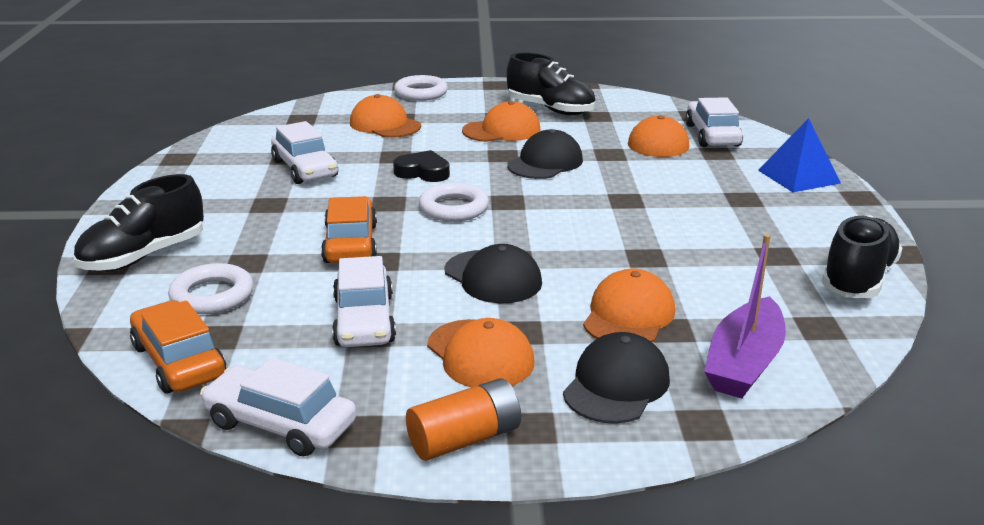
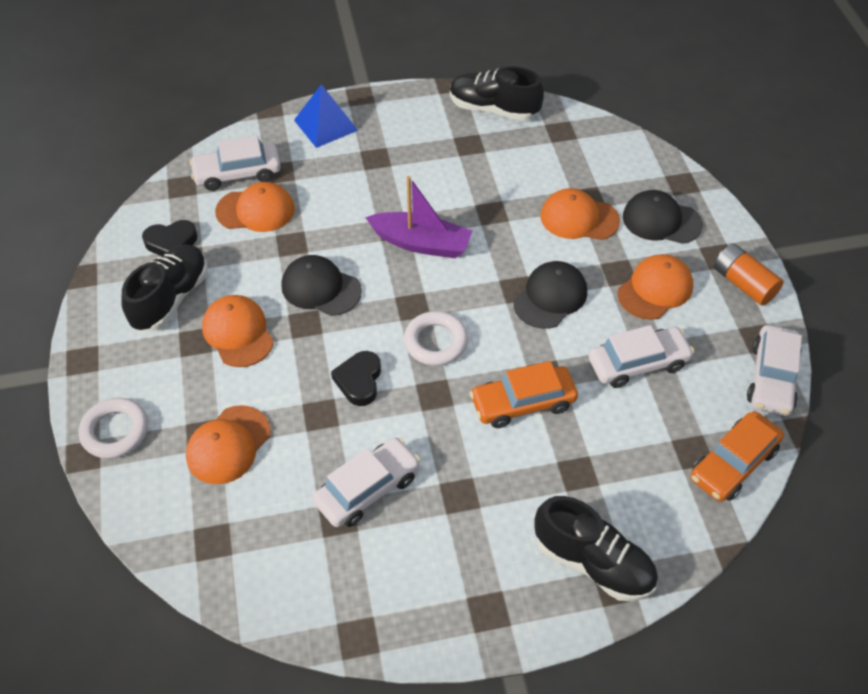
camera: 100 degrees left, 25 degrees up
white ring [168,263,254,314] -> none
purple boat [704,234,786,398] -> purple boat moved to [365,176,472,258]
none -> black heart [142,220,198,257]

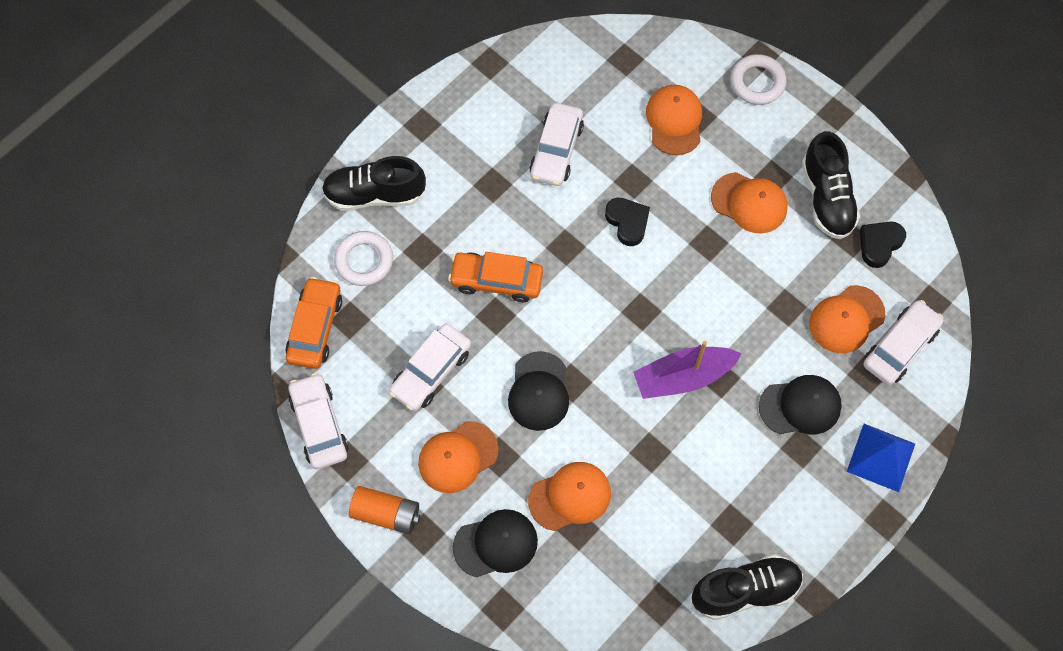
camera: 145 degrees right, 15 degrees up
black cap [281,255,362,316] -> black cap moved to [759,375,842,435]
white ring [404,311,468,366] -> white ring moved to [334,231,393,286]
orange car [470,361,578,428] -> orange car turned 120 degrees counterclockwise [448,252,543,302]
orange cap [618,254,693,320] -> orange cap turned 45 degrees clockwise [418,421,499,493]

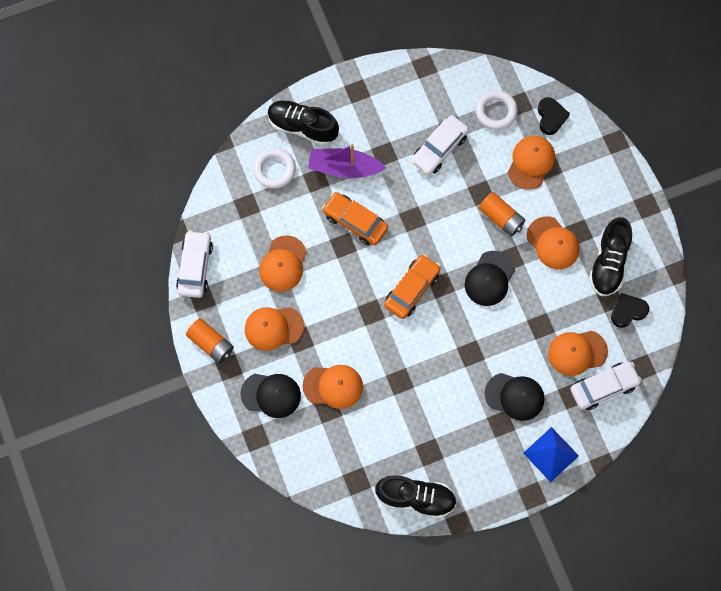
camera: 25 degrees right, 5 degrees up
orange car [285,277,342,369] -> orange car moved to [384,254,441,319]
white car [389,323,471,411] -> orange cap [259,235,307,292]
black cap [508,351,569,431] -> black cap moved to [465,251,515,306]
black heart [605,198,650,246] -> black heart moved to [538,97,570,135]
purple boat [633,341,742,399] -> purple boat moved to [308,144,386,178]
white ring [730,54,786,105] -> white ring moved to [475,90,518,130]
none -> orange battery [479,192,525,236]

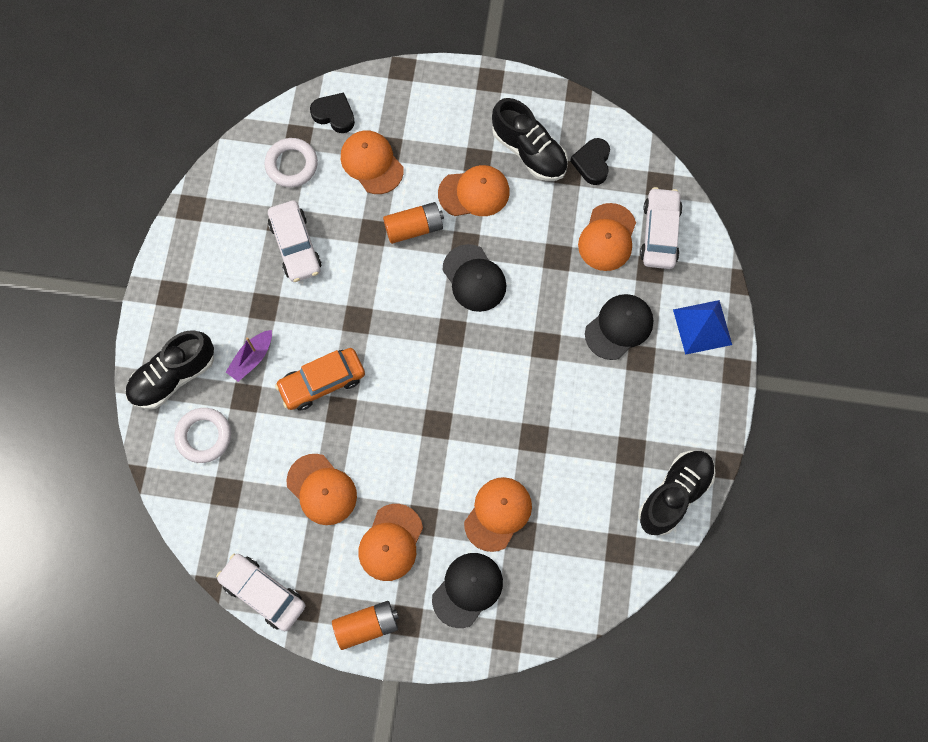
camera: 60 degrees left, 0 degrees up
purple boat [308,144,386,178] -> purple boat [226,330,272,382], size x0.62
orange car [384,254,441,319] -> none

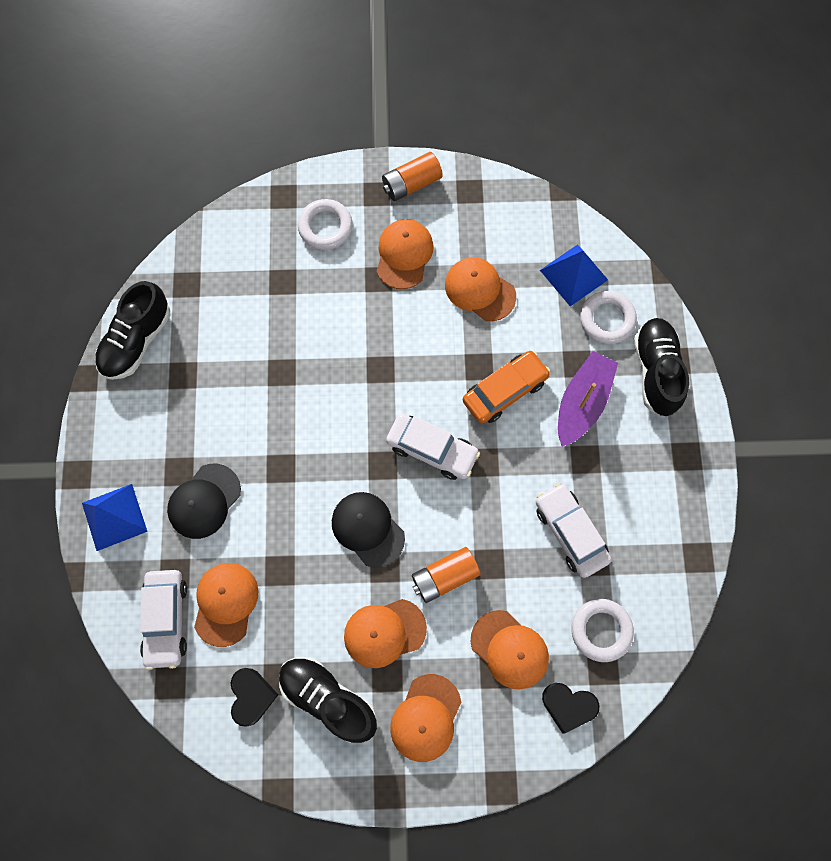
camera: 170 degrees right, 0 degrees up
black shoe [125,330,214,409] -> black shoe turned 45 degrees counterclockwise [634,318,689,416]
white car [216,554,305,631] -> white car moved to [386,414,480,480]
purple boat [226,330,272,382] -> purple boat [558,351,618,447], size x1.63
black cap [432,553,503,628] -> white ring [298,199,353,250]
orange cap [464,477,532,552] -> orange cap moved to [390,674,461,762]
none -> blue pyramid [540,244,608,306]

